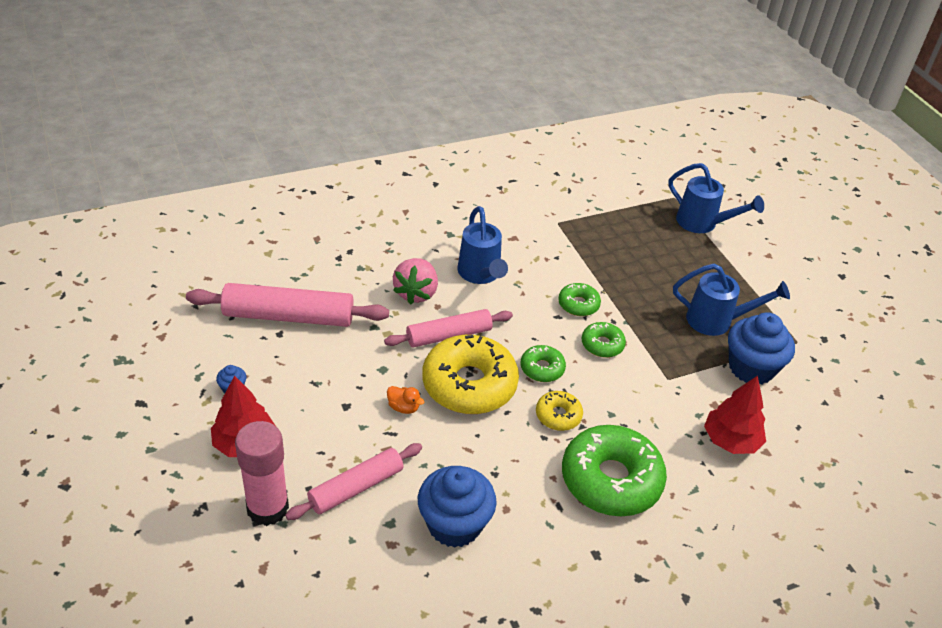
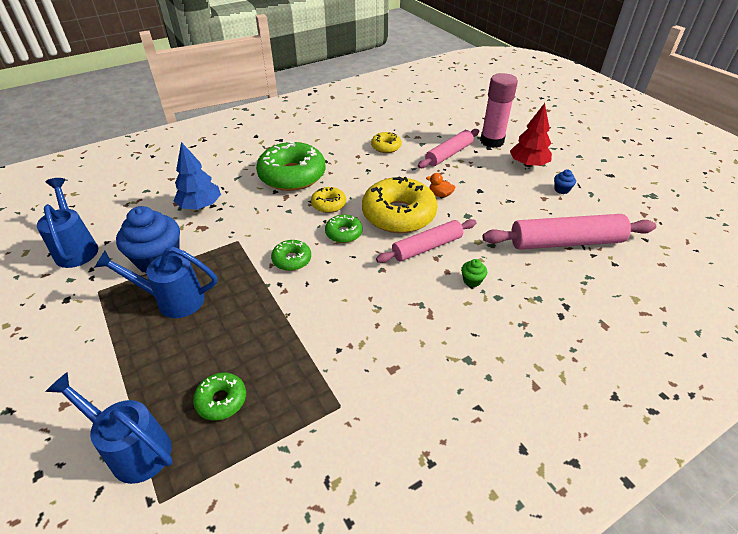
camera: 175 degrees right, 0 degrees up
pink strawberry [393,258,438,304] -> green cupcake [461,259,487,287]
blue cupcake [418,466,497,548] -> yellow donut [371,132,402,153]
blue watering can [457,206,508,284] -> blue watering can moved to [37,178,98,268]
green donut [558,283,601,316] -> green donut moved to [193,372,246,421]
red tree [704,376,766,454] -> blue tree [174,142,221,210]

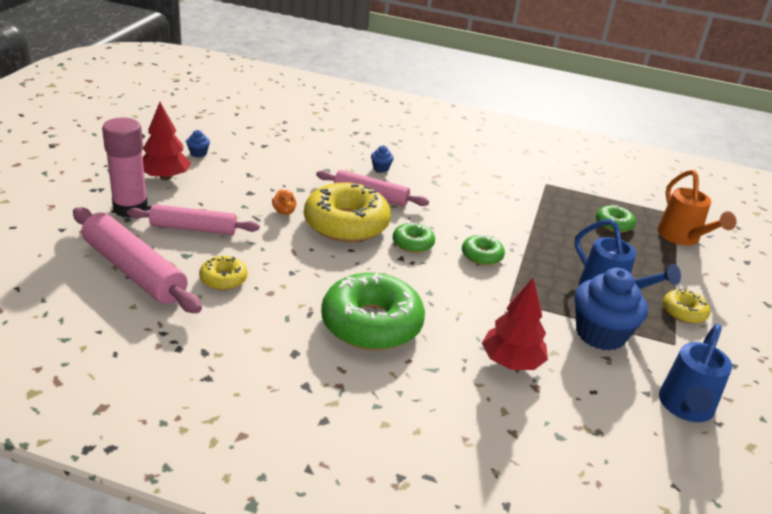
camera: 135 degrees left, 10 degrees down
blue watering can [45,372,173,484] -> orange watering can [657,170,736,246]
blue tree [174,142,221,210] -> red tree [482,278,548,370]
yellow donut [311,187,346,213] -> yellow donut moved to [663,289,710,324]
green cupcake [461,259,487,287] -> blue cupcake [371,145,394,172]
pink rolling pin [483,214,656,250] -> pink rolling pin moved to [73,207,202,313]

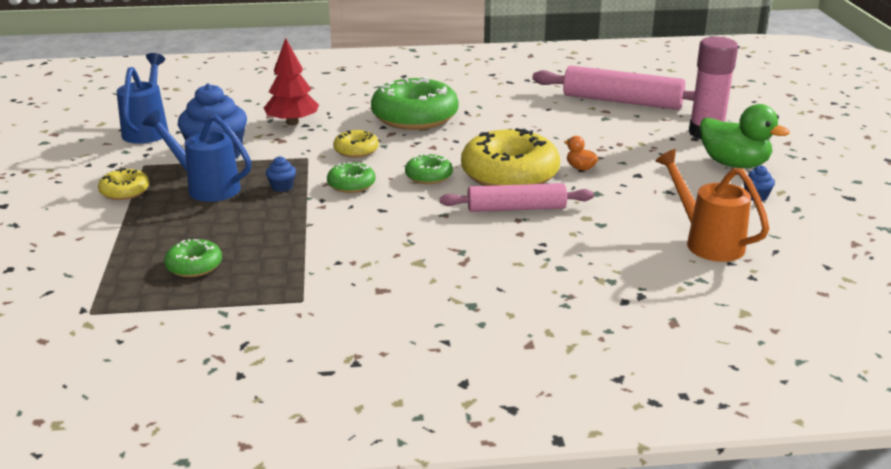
camera: 160 degrees right, 5 degrees down
pink rolling pin [127,204,260,235] -> none
red tree [143,102,191,180] -> green duck [700,104,790,168]
yellow donut [199,256,248,290] -> yellow donut moved to [333,130,379,158]
blue cupcake [371,145,394,172] -> blue cupcake moved to [266,156,296,192]
orange watering can [657,170,736,246] -> orange watering can moved to [655,149,769,262]

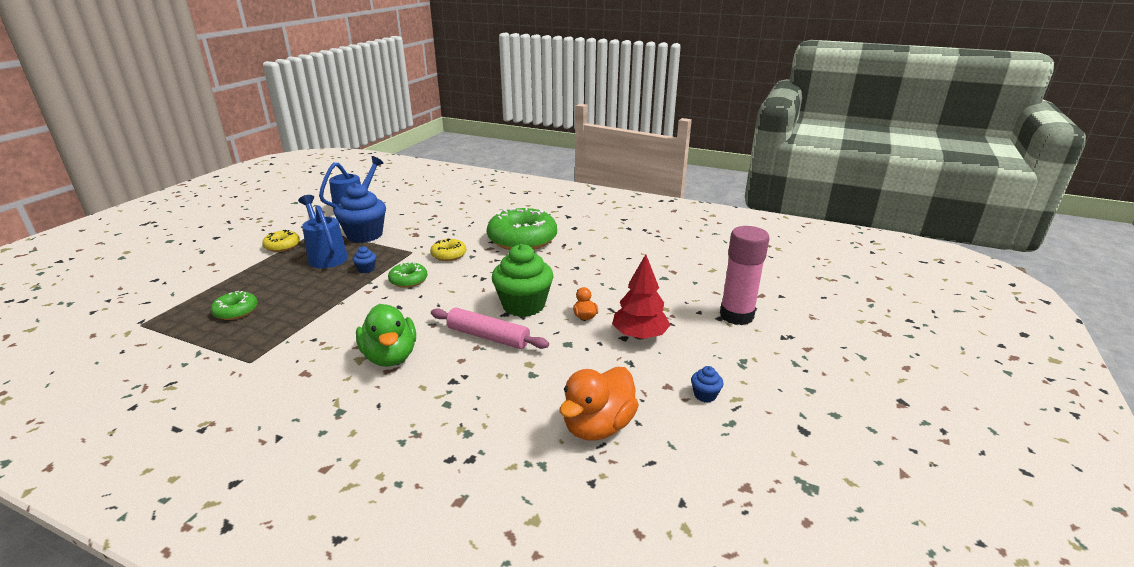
camera: 30 degrees right, 0 degrees up
red tree [264,38,319,125] -> red tree moved to [612,254,670,340]
green donut [405,154,453,184] -> none
yellow donut [461,128,560,186] -> green cupcake [492,244,554,317]
pink rolling pin [533,66,695,110] -> none
orange watering can [655,149,769,262] -> orange duck [560,367,639,441]
green duck [700,104,790,168] -> green duck moved to [356,304,416,367]

